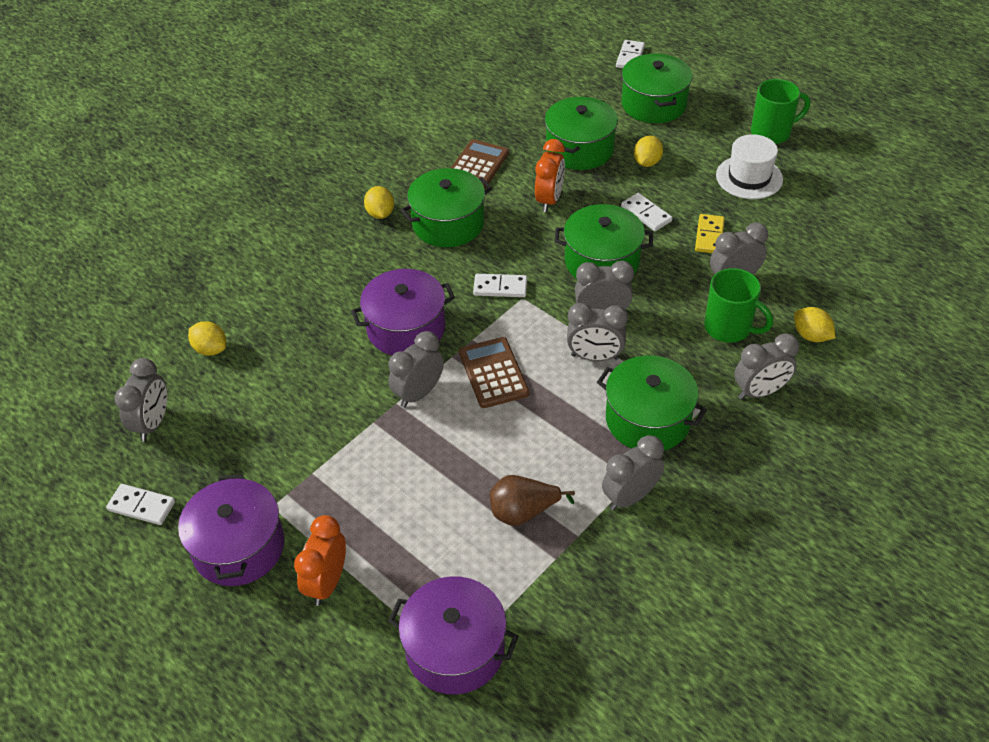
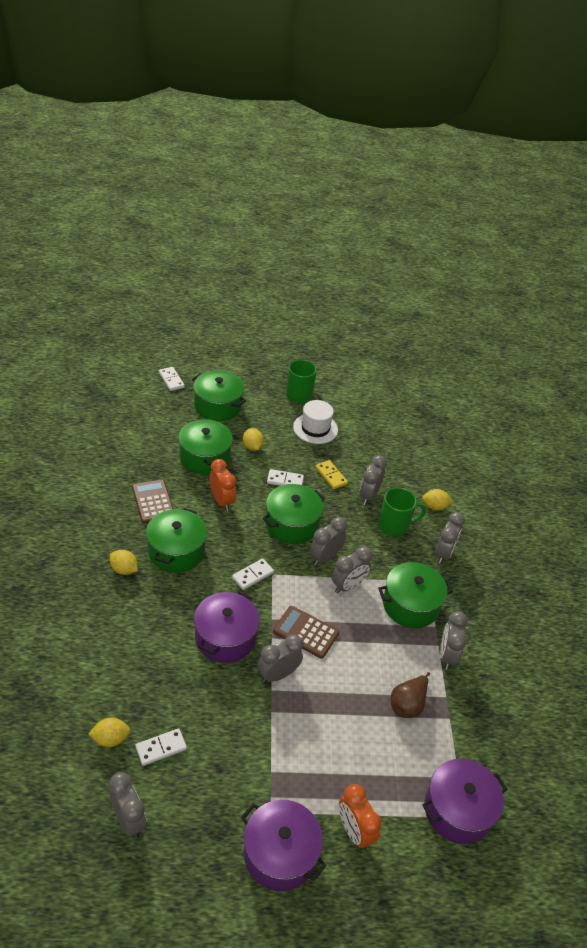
camera: 50 degrees left, 5 degrees down
white domino [106,484,175,525] -> white domino moved to [135,728,187,766]
grey clock [388,331,444,408] -> grey clock turned 60 degrees clockwise [258,634,303,683]

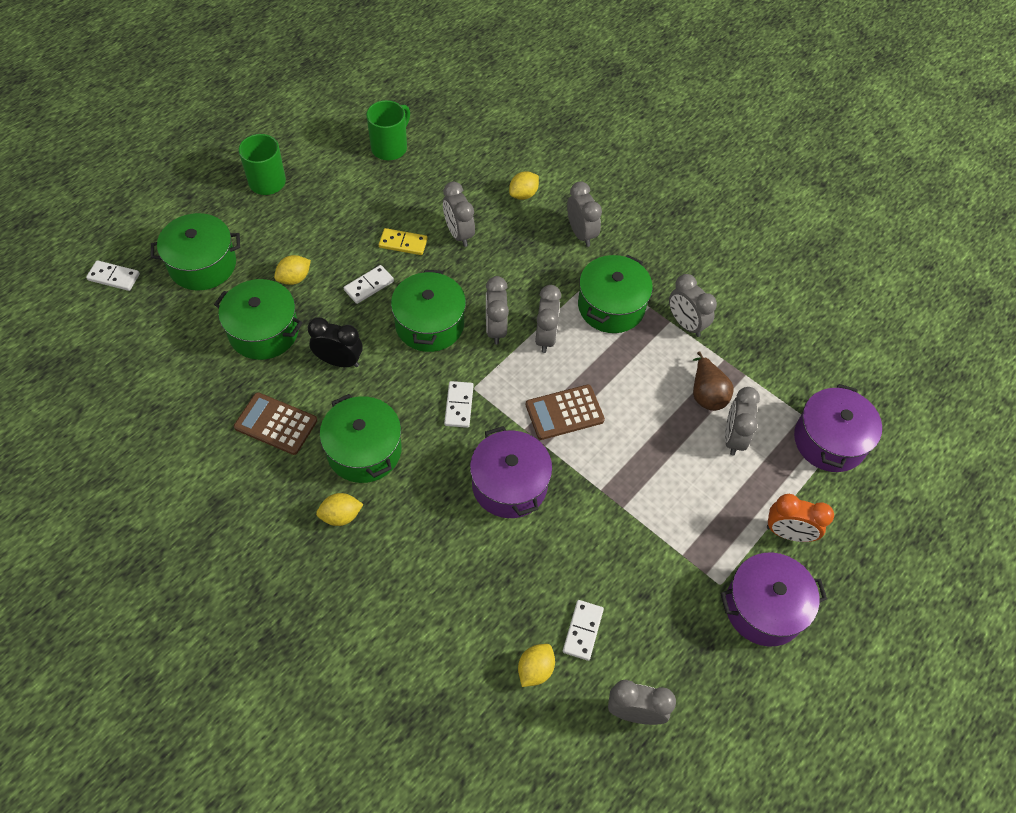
camera: 45 degrees left, 15 degrees up
orange clock [209,459,236,511] -> black clock [308,317,363,367]
yellow lemon [243,428,264,451] -> yellow lemon turned 60 degrees counterclockwise [274,255,311,285]
grey clock [258,634,303,683] -> grey clock moved to [725,387,760,455]
white hat [293,400,338,444] -> none
green mug [378,487,426,537] -> green mug moved to [366,100,410,160]

